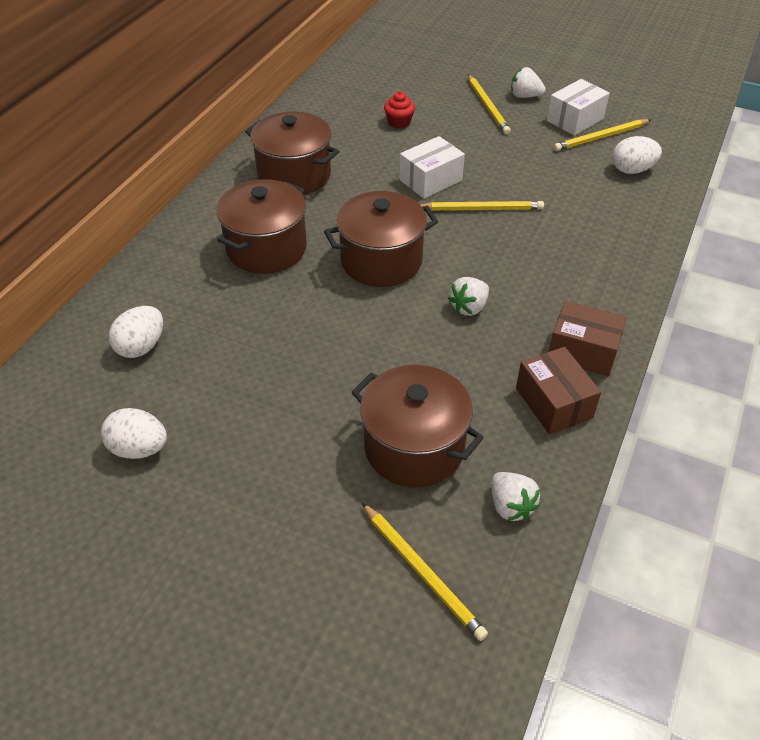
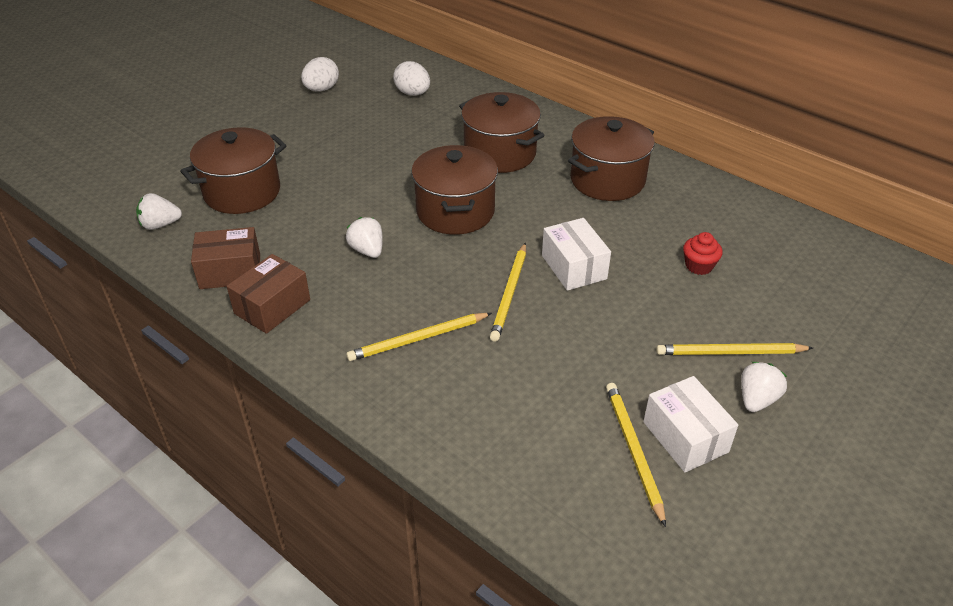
camera: 105 degrees right, 5 degrees down
yellow pencil [362,503,488,641] -> yellow pencil moved to [346,313,492,361]
white egg [612,136,662,174] -> none

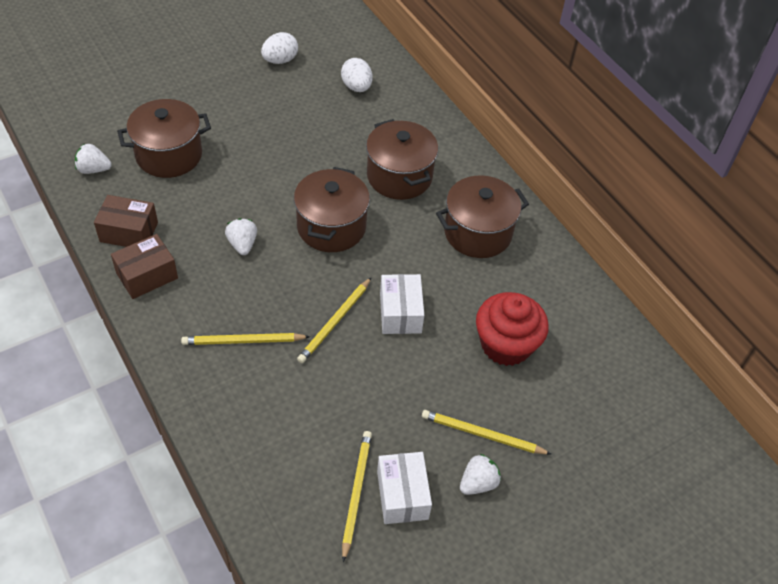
camera: 15 degrees right, 10 degrees up
red cupcake [683,232,723,275] -> red cupcake [476,292,549,366], size x2.09

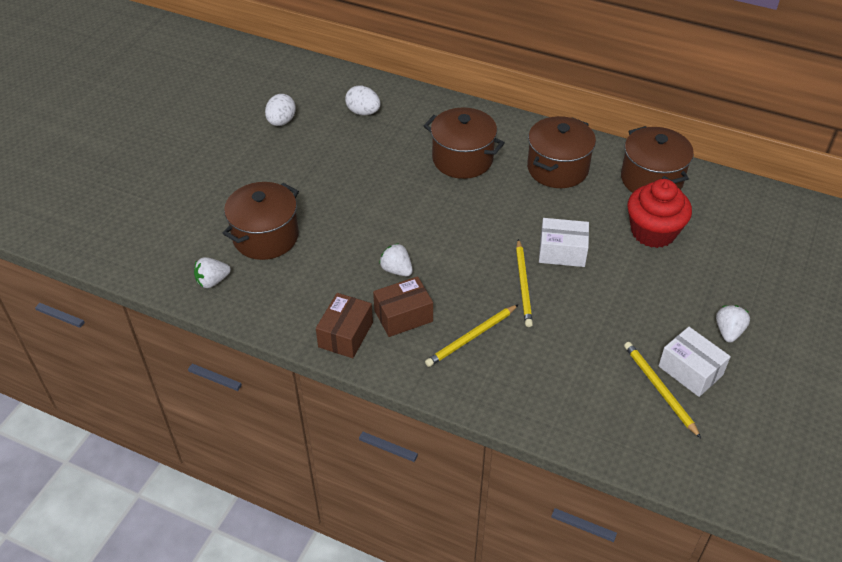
camera: 30 degrees left, 5 degrees down
brown box [94,195,158,247] -> brown box moved to [373,276,433,337]
brown pot [294,167,370,252] -> brown pot moved to [621,126,694,193]
white box [380,274,424,334] -> white box turned 45 degrees counterclockwise [539,218,589,267]
yellow pencil [422,410,551,454] -> none

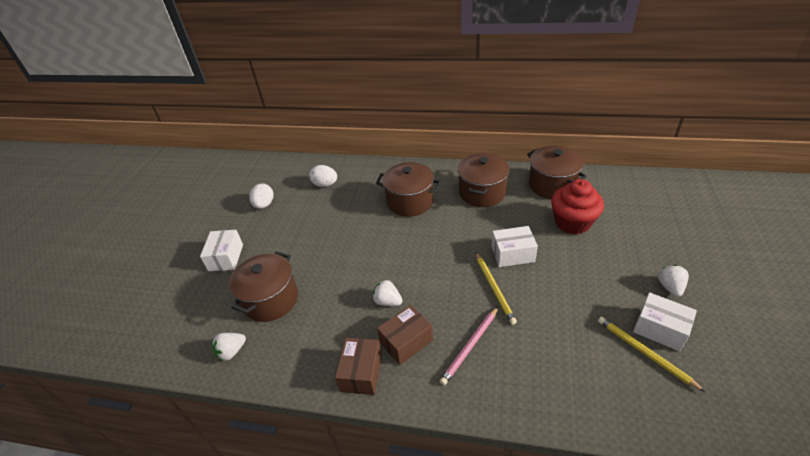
camera: 10 degrees left, 5 degrees down
yellow pencil [425,304,519,367] -> pink pencil [440,307,498,385]
none -> white box [200,230,243,271]

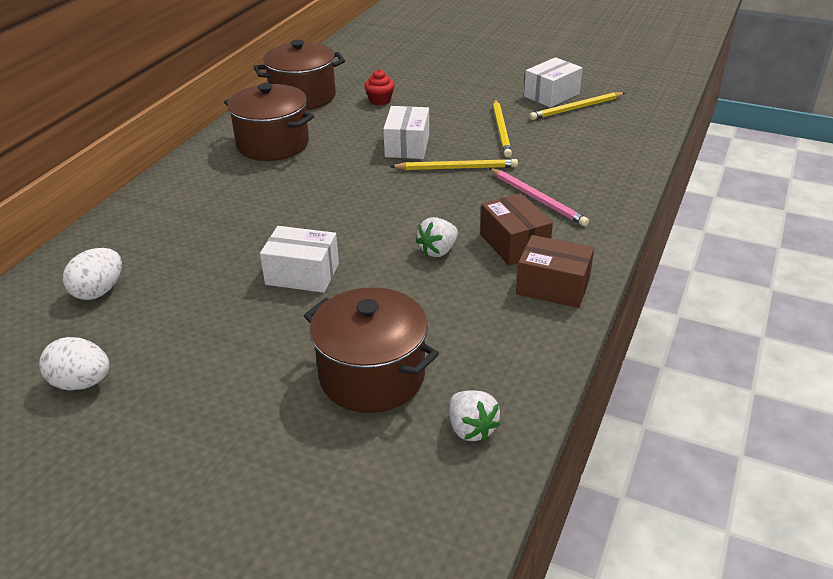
camera: 80 degrees left, 5 degrees down
white box [200,230,243,271] -> white box moved to [260,226,339,293]
brown pot [376,162,441,217] -> none
red cupcake [551,179,604,235] -> red cupcake [364,69,395,105], size x0.48
white strawberry [658,265,689,297] -> none
none -> yellow pencil [493,99,512,157]

